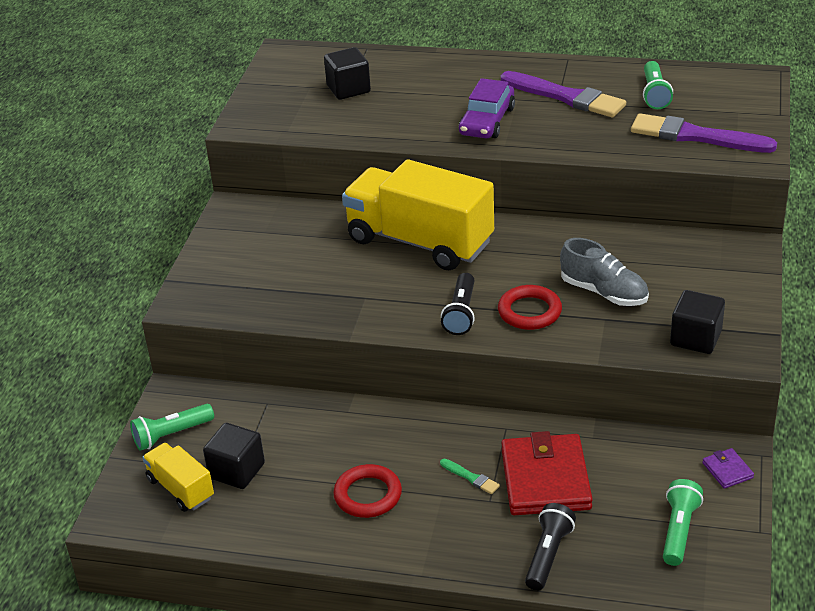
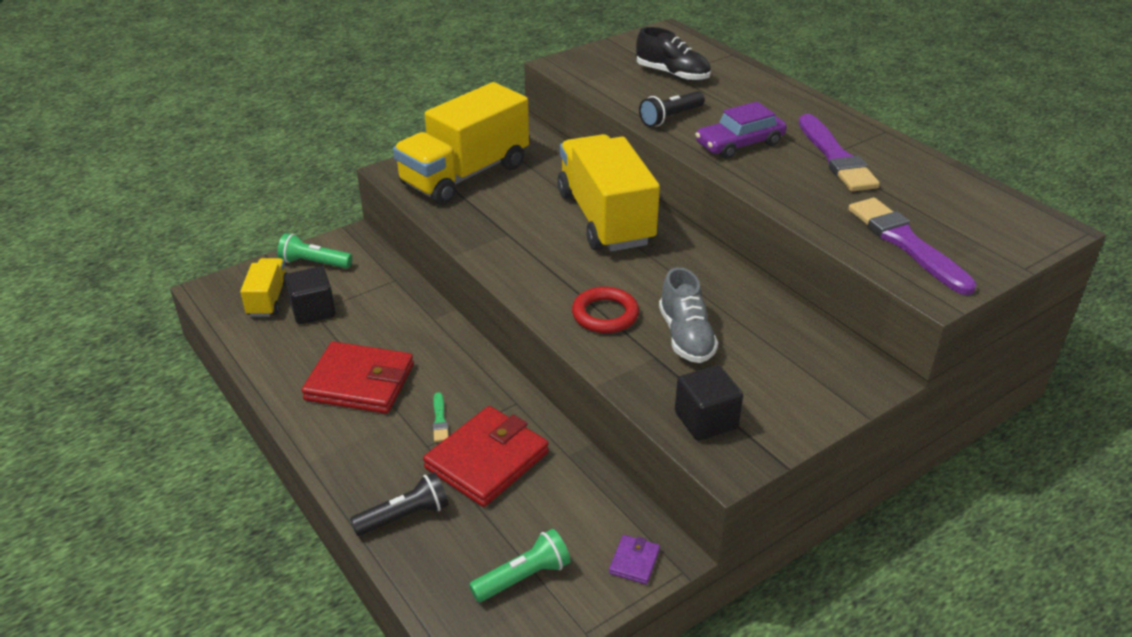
camera: 40 degrees right, 0 degrees up
black cube [324,47,371,100] -> black shoe [636,27,711,81]
red ring [333,464,402,518] -> red wallet [302,342,414,414]
black flashlight [441,273,475,335] -> black flashlight moved to [639,91,705,127]
green flashlight [643,61,673,109] -> none
none -> yellow truck [393,82,529,205]

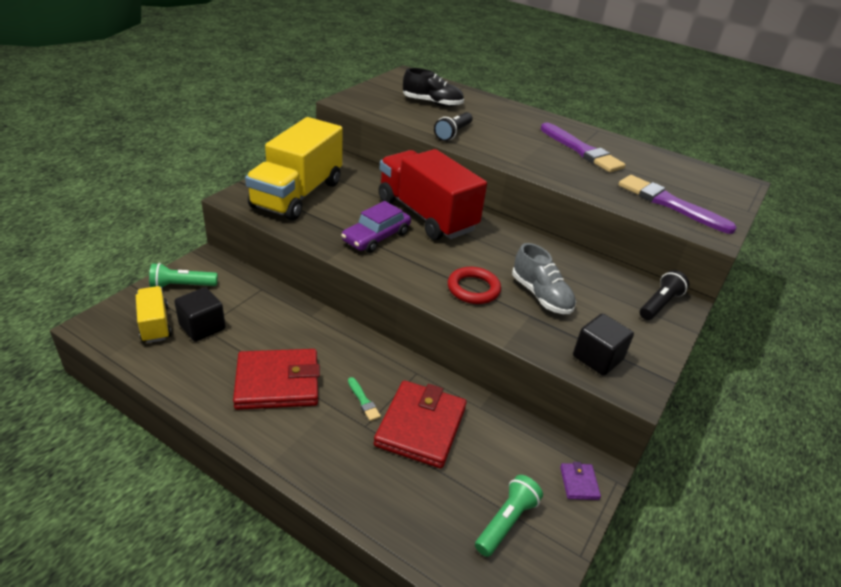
camera: 25 degrees left, 0 degrees up
black flashlight [350,472,449,536] -> black flashlight moved to [640,270,689,320]
yellow truck [557,134,660,251] -> red truck [379,149,487,240]
purple car [695,102,787,159] -> purple car moved to [341,201,411,253]

